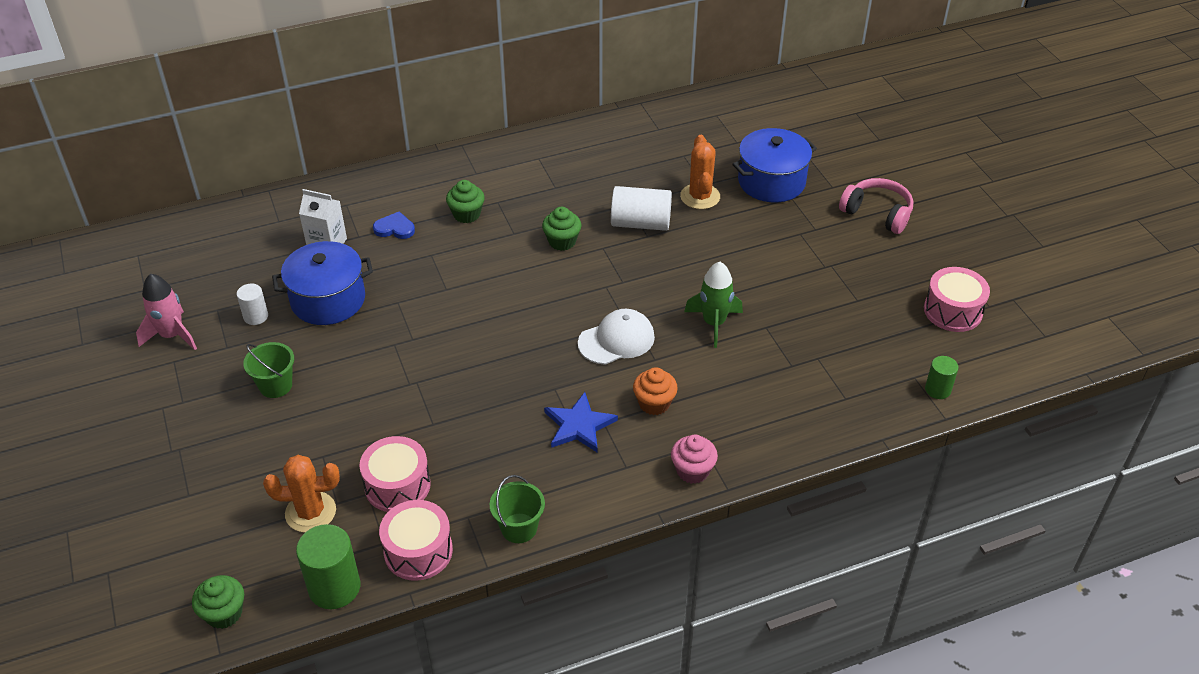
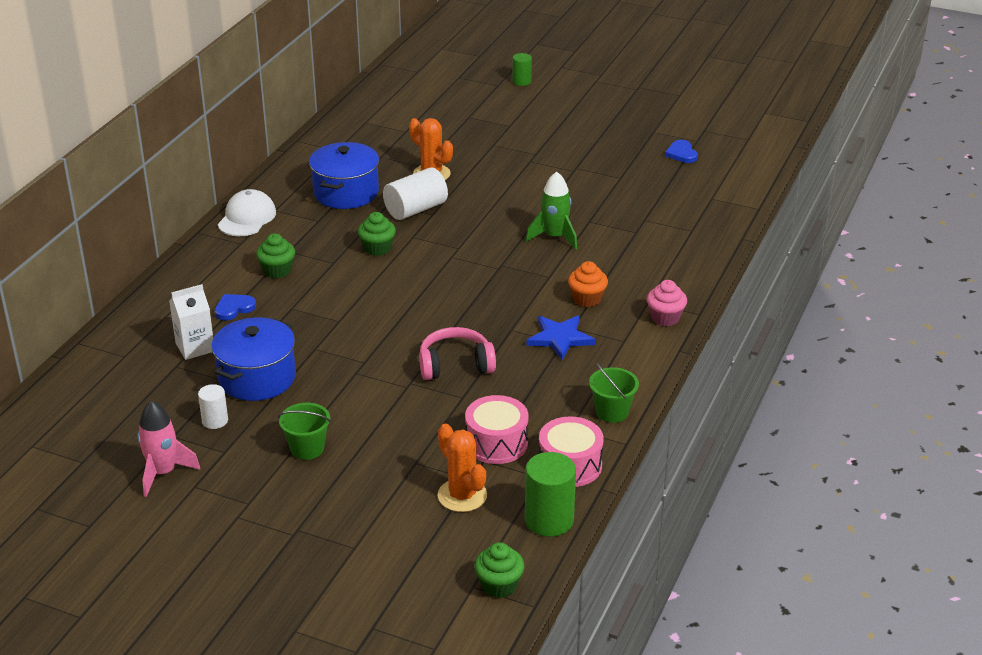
camera: 45 degrees left, 10 degrees down
orange cactus [263,455,340,533] -> orange cactus turned 75 degrees counterclockwise [438,424,487,512]
white cap [578,309,655,365] -> white cap moved to [218,189,276,236]
blue pot [733,128,817,202] -> blue pot moved to [309,142,379,209]
pink headphones [839,178,913,234] -> pink headphones moved to [419,327,496,380]
pink drum [924,267,990,332] -> blue heart [665,140,698,163]
green cylinder [925,356,959,399] -> green cylinder moved to [512,53,532,86]

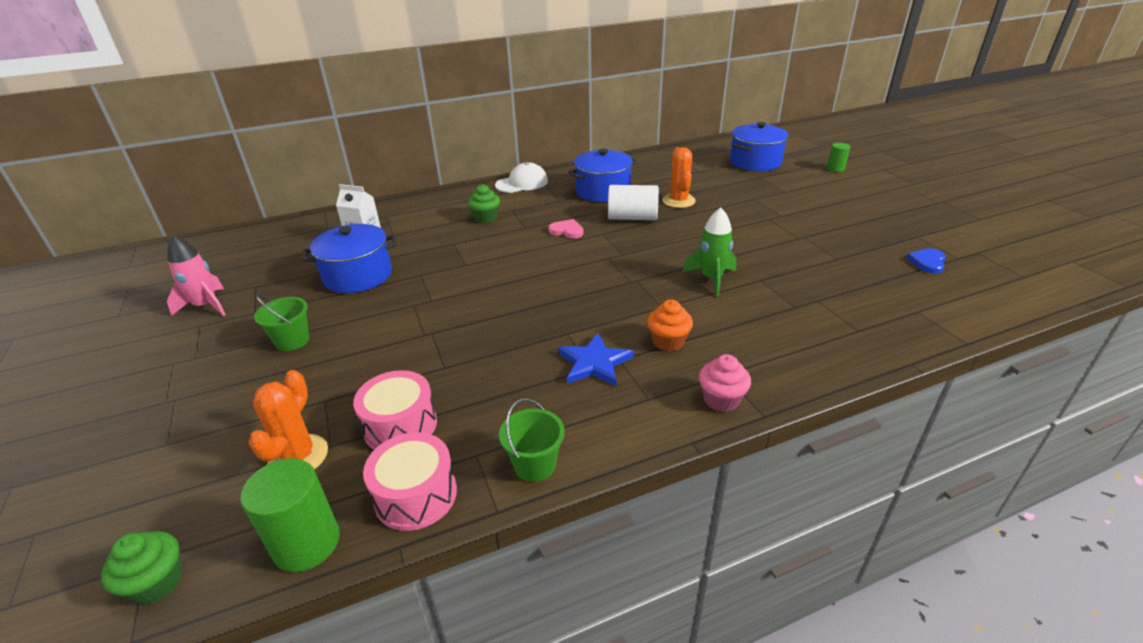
camera: 45 degrees right, 0 degrees up
white cylinder [198,384,228,429] -> none
blue heart [215,294,256,321] -> none
green cupcake [358,212,396,256] -> pink heart [548,219,583,239]
pink headphones [419,327,496,380] -> none
none -> blue pot [730,122,788,171]

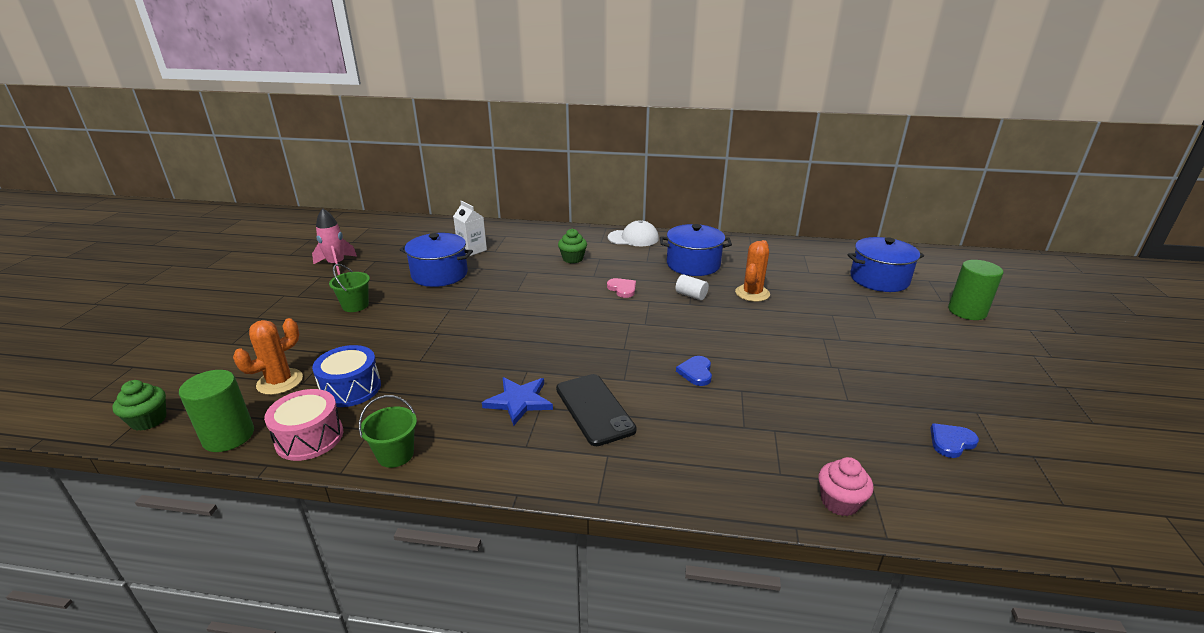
camera: 30 degrees right, 5 degrees down
pink drum [353,370,437,450] -> blue drum [312,345,381,407]
white cylinder [608,185,659,220] -> white cylinder [675,274,709,300], size x0.57
orange cupcake [647,300,693,351] -> black phone [556,374,637,446]
green rocket [682,207,736,296] -> blue heart [676,356,712,386]
pink cupcake [699,354,751,412] -> pink cupcake moved to [819,457,874,516]
green cylinder [827,143,850,172] -> green cylinder [948,260,1003,320], size x1.75

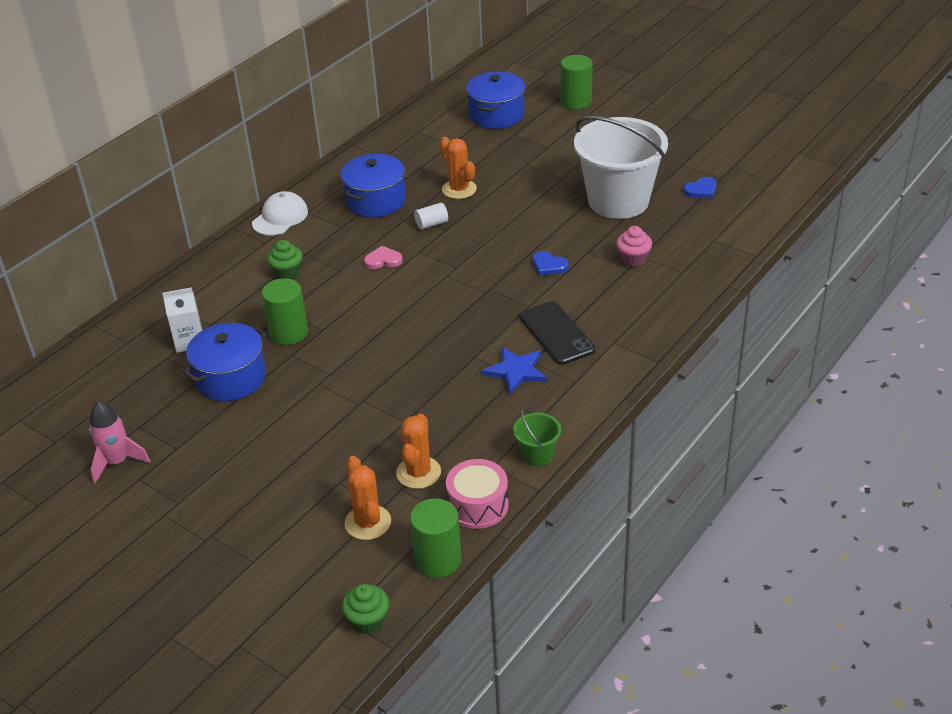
camera: 60 degrees left, 10 degrees up
blue drum [312,345,381,407] -> orange cactus [396,414,441,489]
green bucket [329,264,370,312] -> none
black phone [556,374,637,446] -> black phone turned 60 degrees clockwise [519,301,595,365]
pink cupcake [819,457,874,516] -> pink cupcake moved to [616,226,652,267]
blue heart [930,423,979,458] -> blue heart turned 120 degrees counterclockwise [683,177,716,198]
none -> green cylinder [262,278,308,345]
none -> white bucket [574,116,668,219]

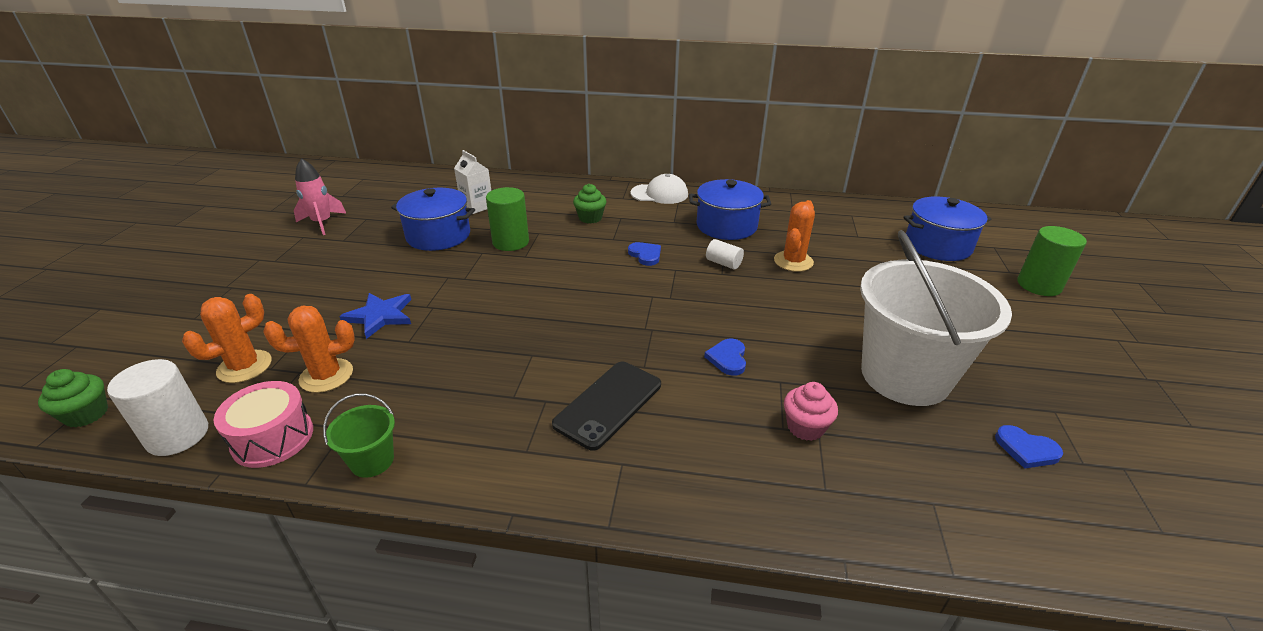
camera: 60 degrees right, 5 degrees down
pink heart [364,246,403,269] -> blue heart [628,242,661,266]
green cylinder [410,498,461,578] -> white cylinder [107,359,208,456]
blue star [482,347,547,394] -> blue star moved to [339,293,411,339]

